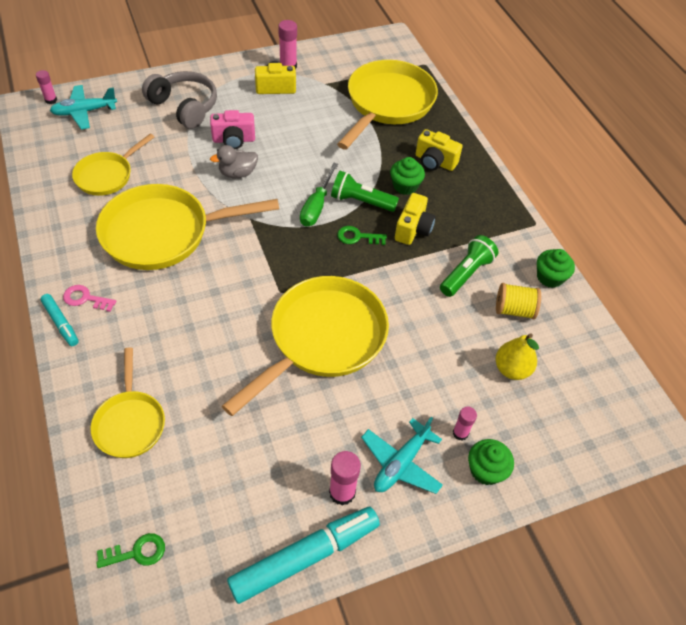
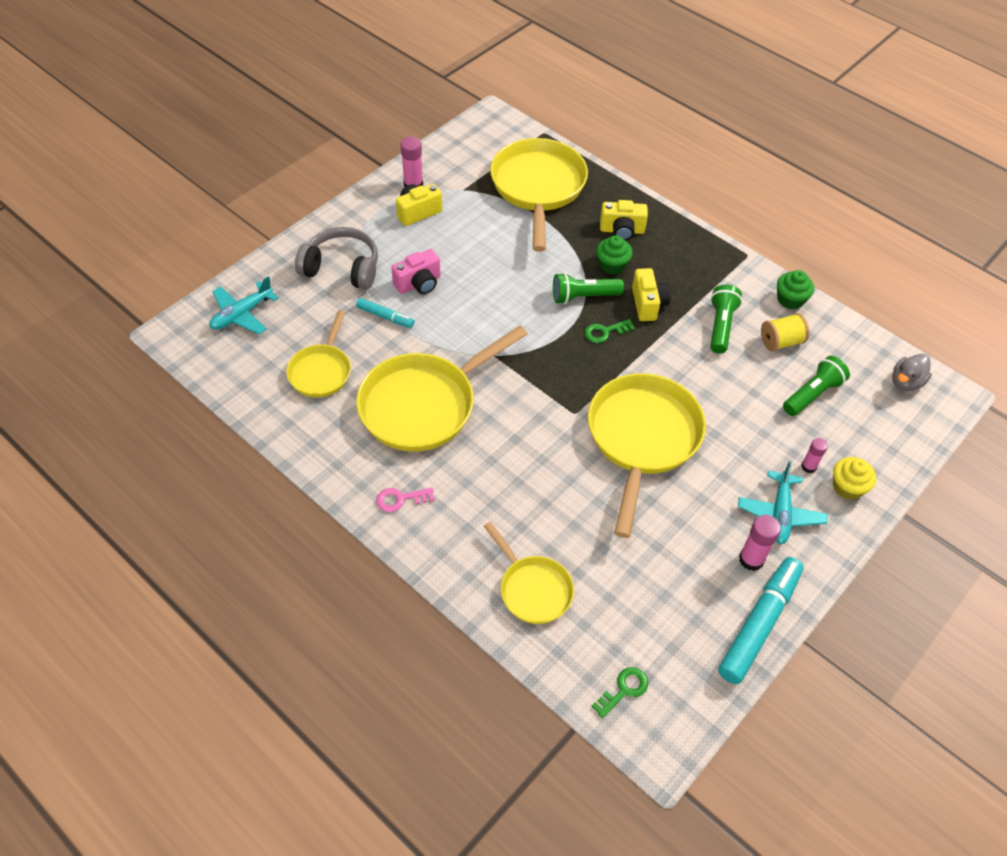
camera: 25 degrees left, 0 degrees up
pink glue stick [36,70,57,104] -> none
turquoise marker [40,294,79,346] -> turquoise marker moved to [356,298,414,328]
grey duck [210,145,258,178] -> grey duck moved to [892,354,932,391]
green screwdriver [300,162,338,227] -> none
green cupcake [468,439,514,485] -> yellow cupcake [833,457,876,500]
yellow pear [495,333,539,380] -> green flashlight [783,356,850,416]

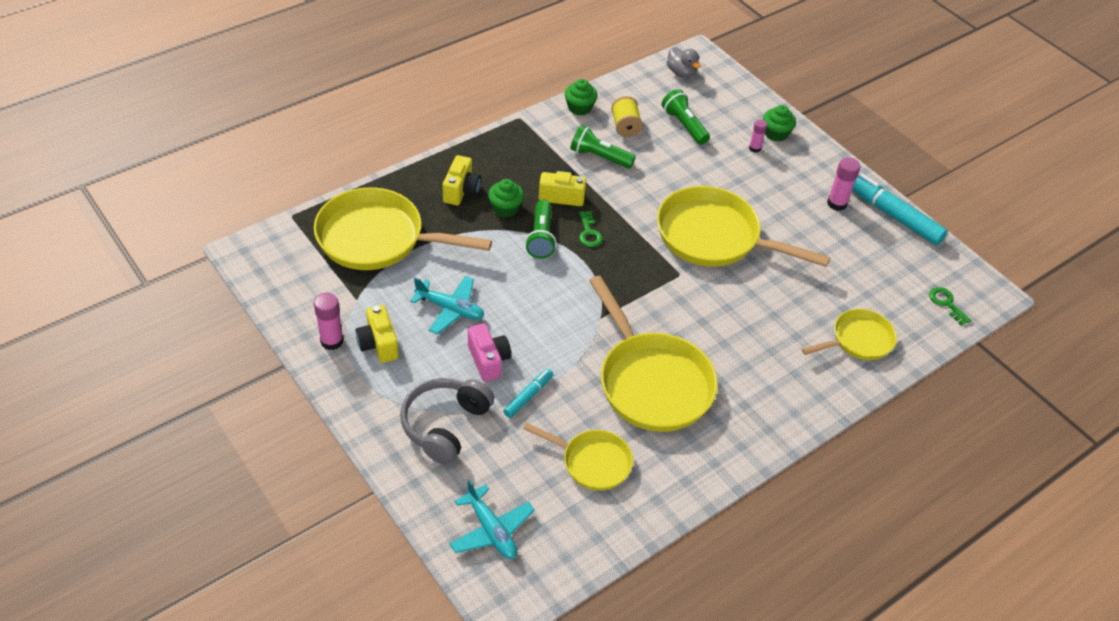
camera: 80 degrees left, 5 degrees down
pink key [376,488,435,512] -> none
turquoise plane [738,461,827,544] -> turquoise plane moved to [410,276,484,334]
yellow cupcake [833,457,876,500] -> green cupcake [763,105,796,141]

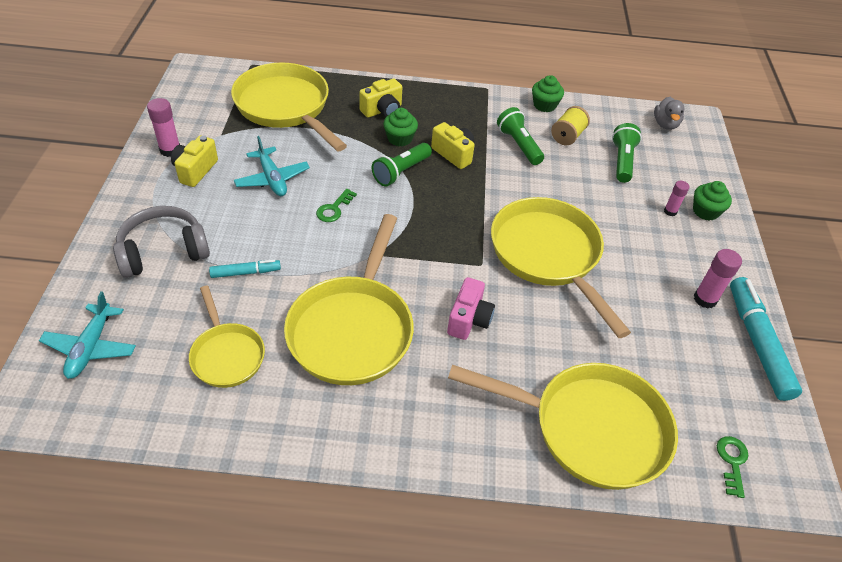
camera: 40 degrees right, 0 degrees up
pink camera [468,323,511,382] -> pink camera moved to [447,277,495,340]
green key [579,211,603,247] -> green key moved to [316,189,357,222]
yellow pan [801,309,897,360] -> yellow pan [448,363,678,490], size x1.78

